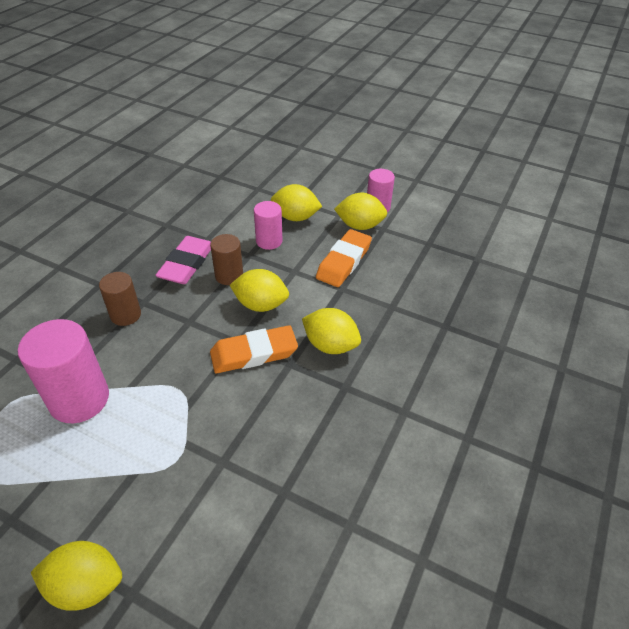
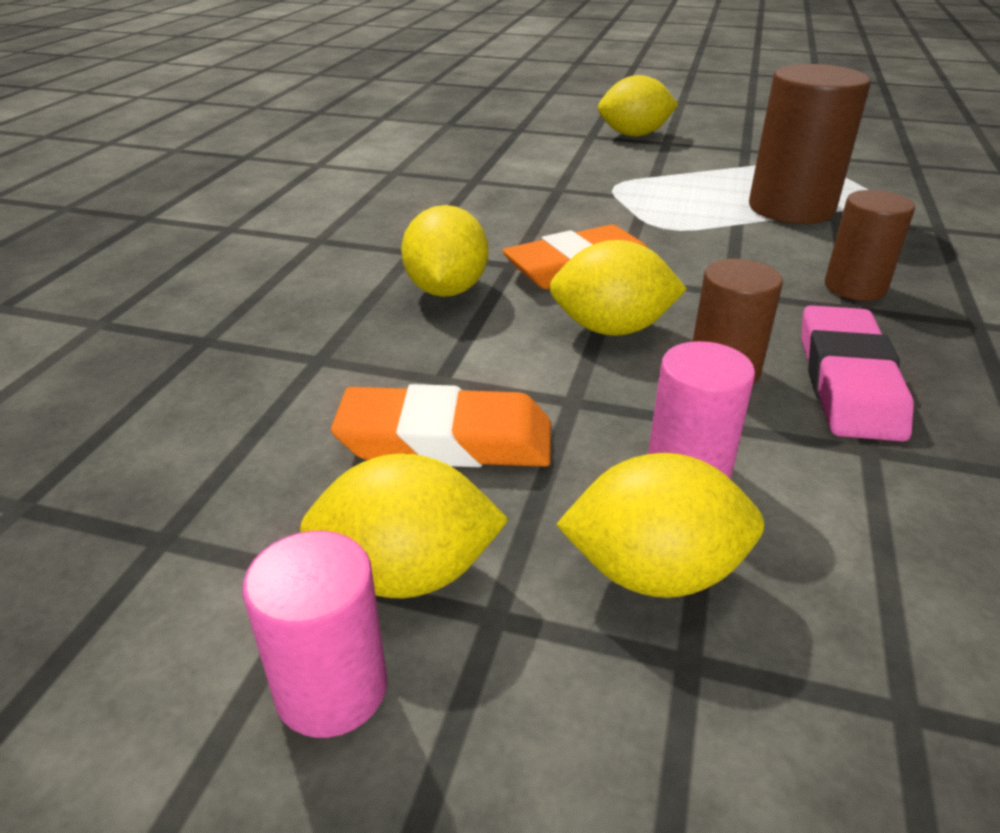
camera: 170 degrees right, 10 degrees down
pink cylinder [18,319,109,423] -> brown cylinder [749,64,871,224]
yellow lemon [302,308,361,354] -> yellow lemon turned 75 degrees clockwise [401,205,488,297]
orange eraser [316,229,372,287] -> orange eraser turned 75 degrees clockwise [331,384,551,467]

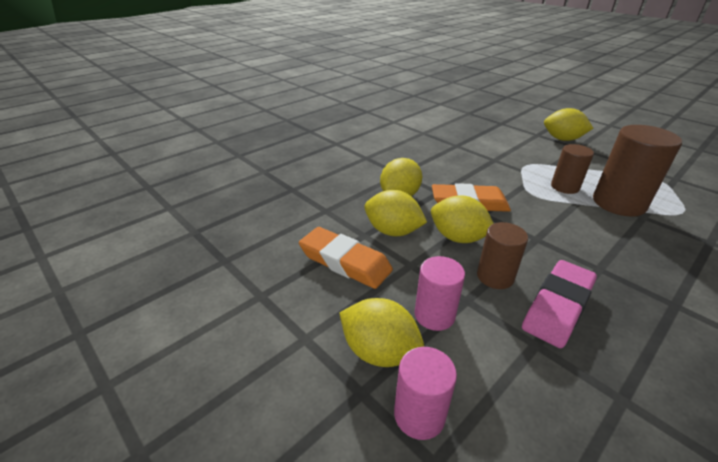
camera: 30 degrees right, 0 degrees up
pink cylinder [242,531,387,738] -> pink cylinder moved to [394,347,457,440]
yellow lemon [300,453,509,598] -> yellow lemon moved to [364,190,427,236]
brown cylinder [825,190,915,301] -> brown cylinder moved to [551,144,594,194]

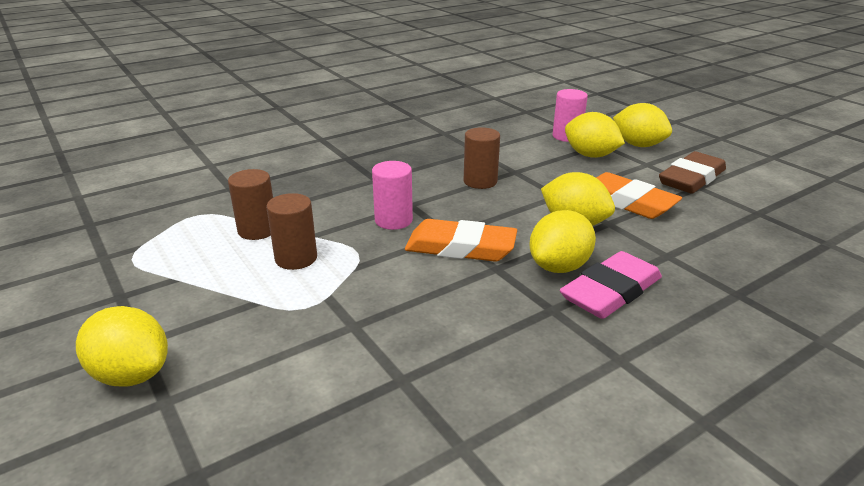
camera: 170 degrees left, 5 degrees down
pink cylinder [415,256,465,331] -> pink cylinder moved to [372,161,413,230]
yellow lemon [431,195,494,243] -> yellow lemon moved to [613,103,672,147]
pink eraser [522,260,597,348] -> pink eraser moved to [560,251,662,319]
brown cylinder [593,125,682,217] -> brown cylinder [228,169,273,240], size x0.59
none -> brown eraser [659,151,726,194]

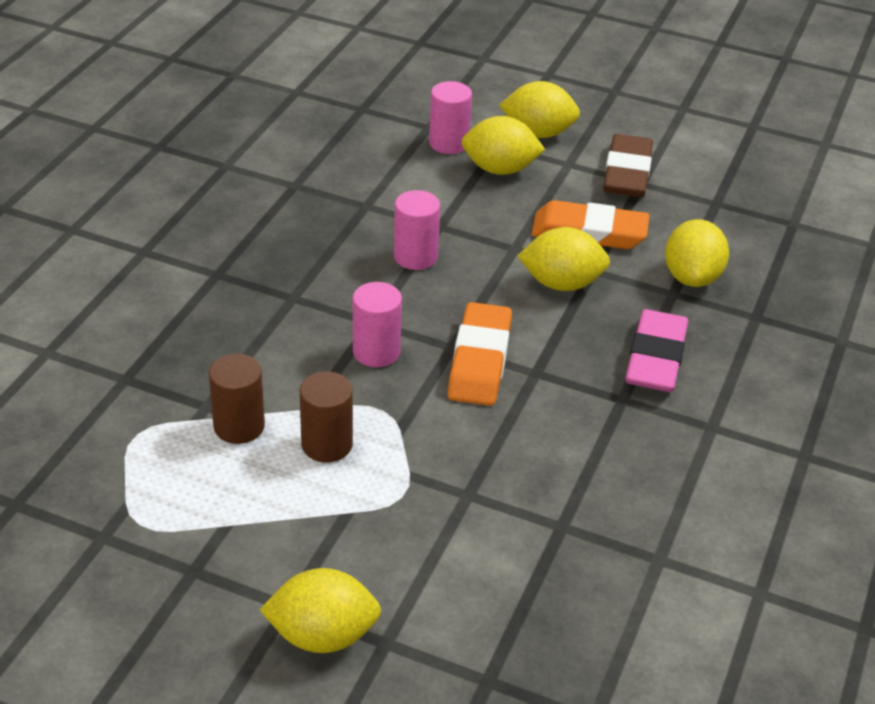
camera: 35 degrees left, 10 degrees up
orange eraser [405,219,517,262] -> orange eraser turned 60 degrees counterclockwise [448,302,512,406]
brown cylinder [464,127,500,189] -> pink cylinder [394,190,440,270]
yellow lemon [530,210,596,273] -> yellow lemon moved to [665,219,729,287]

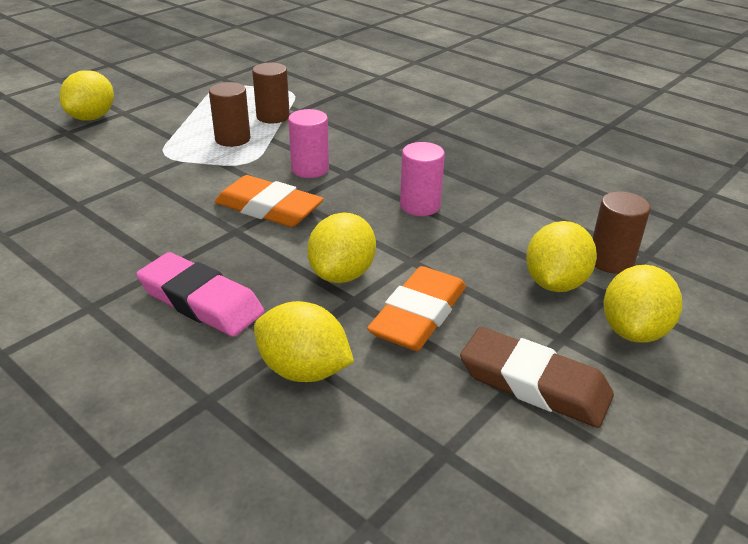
camera: 110 degrees right, 5 degrees down
pink cylinder [429,81,472,154] -> brown cylinder [593,191,651,274]

